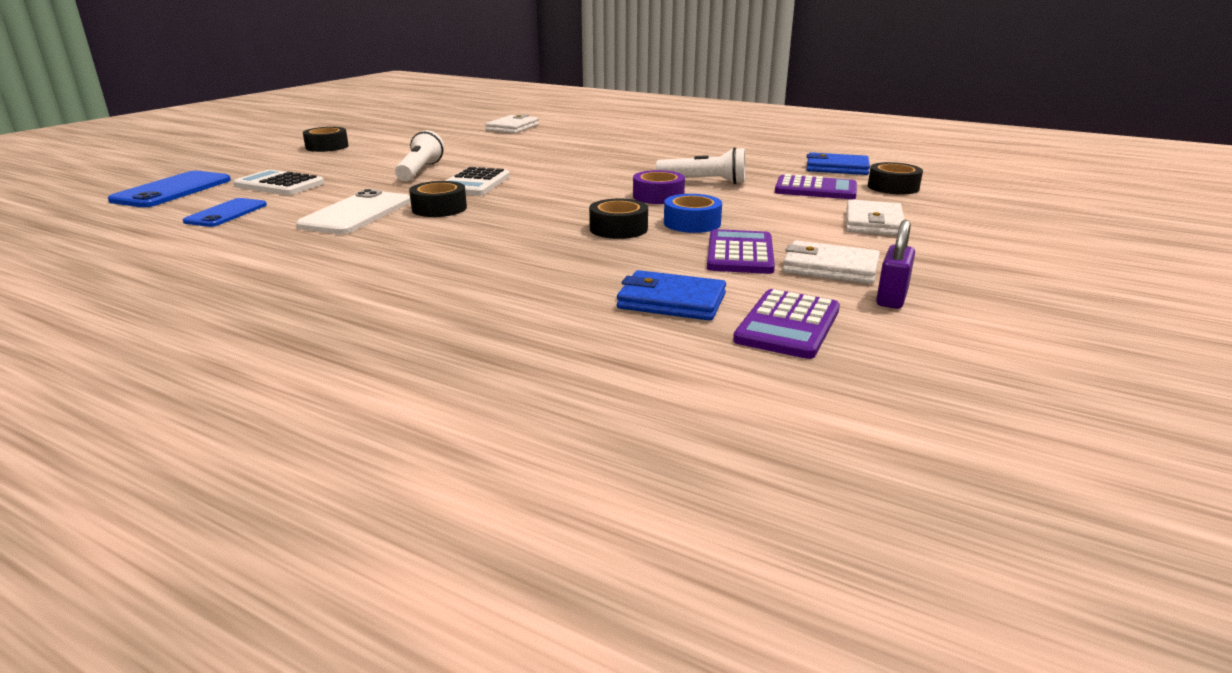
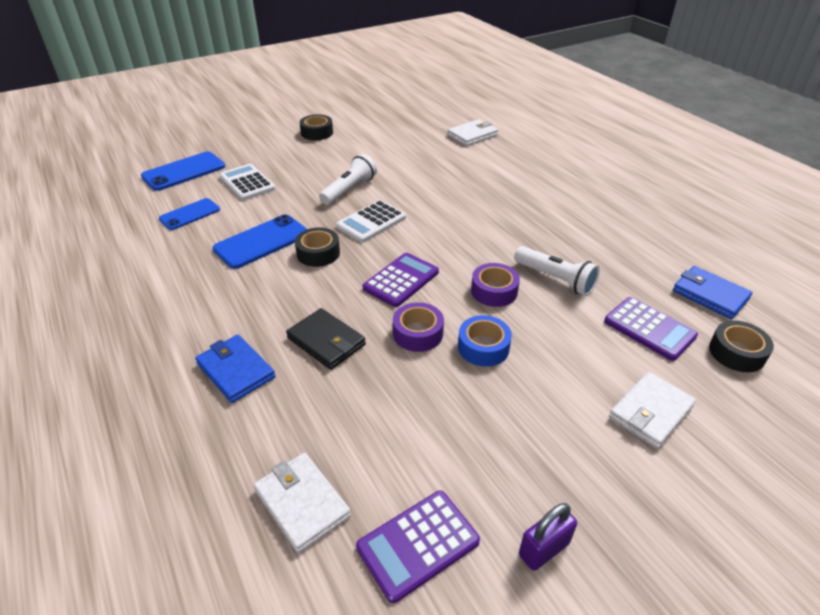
camera: 30 degrees right, 15 degrees up
white phone [296,189,411,234] -> blue phone [213,214,307,269]
black tape [589,199,648,239] -> purple tape [393,302,444,352]
blue wallet [617,270,726,321] -> blue wallet moved to [195,335,276,403]
purple calculator [707,229,775,274] -> purple calculator moved to [363,253,439,307]
white wallet [782,240,880,284] -> white wallet moved to [254,453,351,553]
none -> black wallet [286,308,366,370]

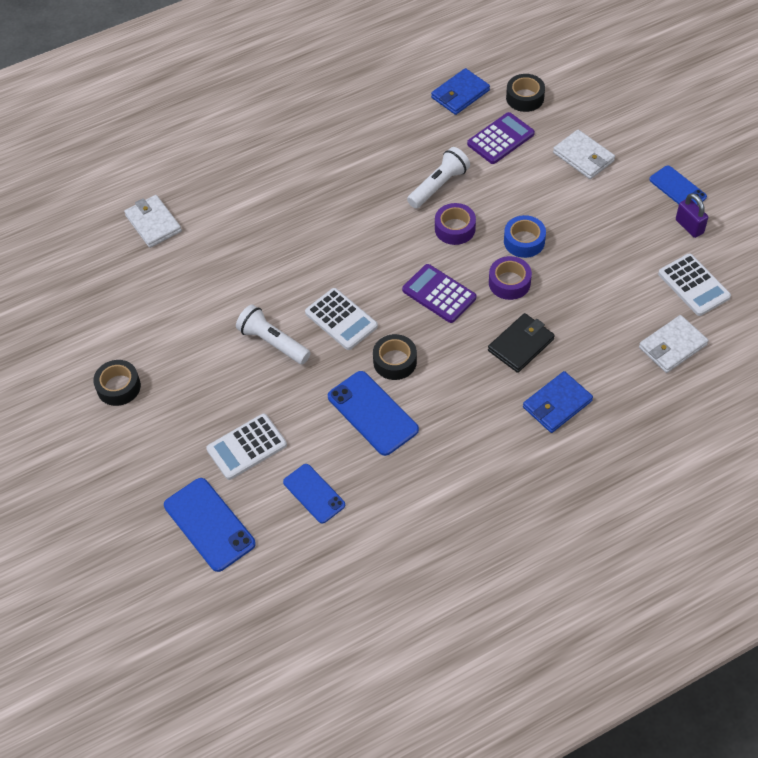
camera: 85 degrees left, 15 degrees up
purple calculator [356,491,480,603] -> white calculator [658,254,731,316]
none -> blue phone [649,166,707,205]

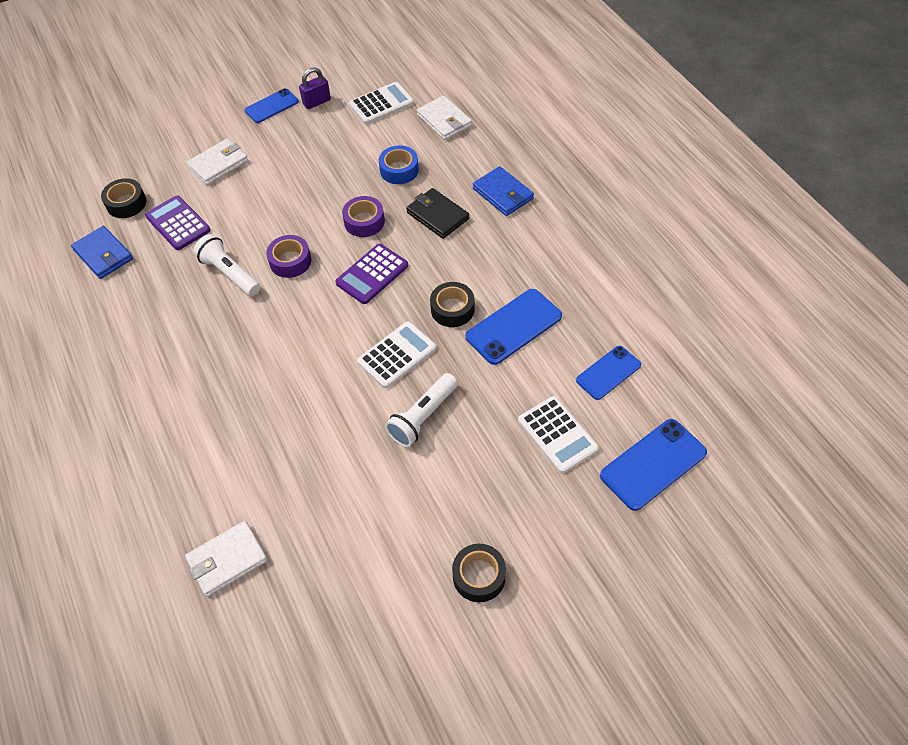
camera: 90 degrees left, 0 degrees up
blue tape [504,215,546,258] -> blue tape moved to [379,145,419,184]

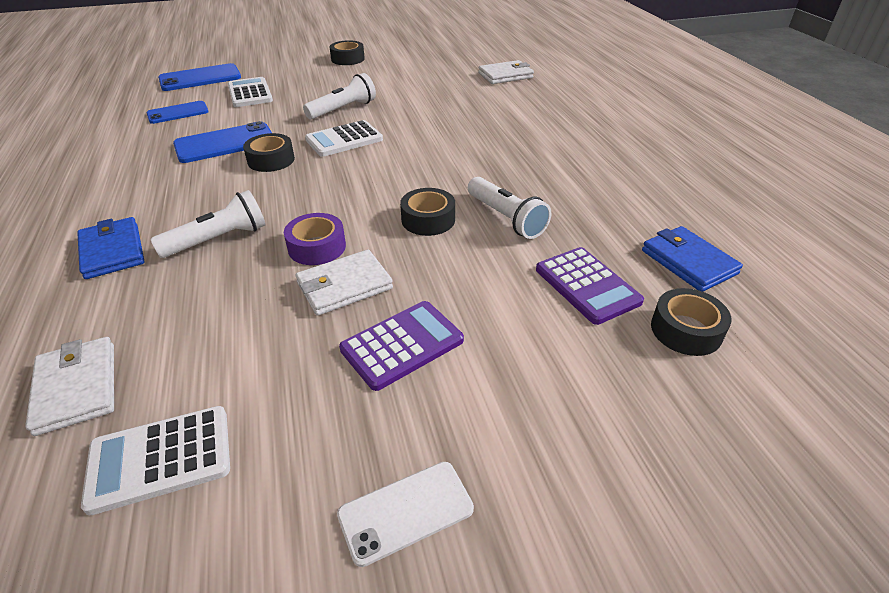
camera: 170 degrees left, 15 degrees down
white wallet [186,139,248,185] -> white wallet moved to [295,250,393,316]
blue phone [245,88,299,123] -> white phone [337,462,474,567]
purple tape [266,235,311,278] -> black tape [400,188,455,236]
purple padlock [299,67,331,109] -> none
purple calculator [335,244,408,304] -> purple calculator moved to [339,301,464,391]
blue tape [379,145,419,184] -> none
black wallet [406,188,469,239] -> white flashlight [150,190,266,258]

